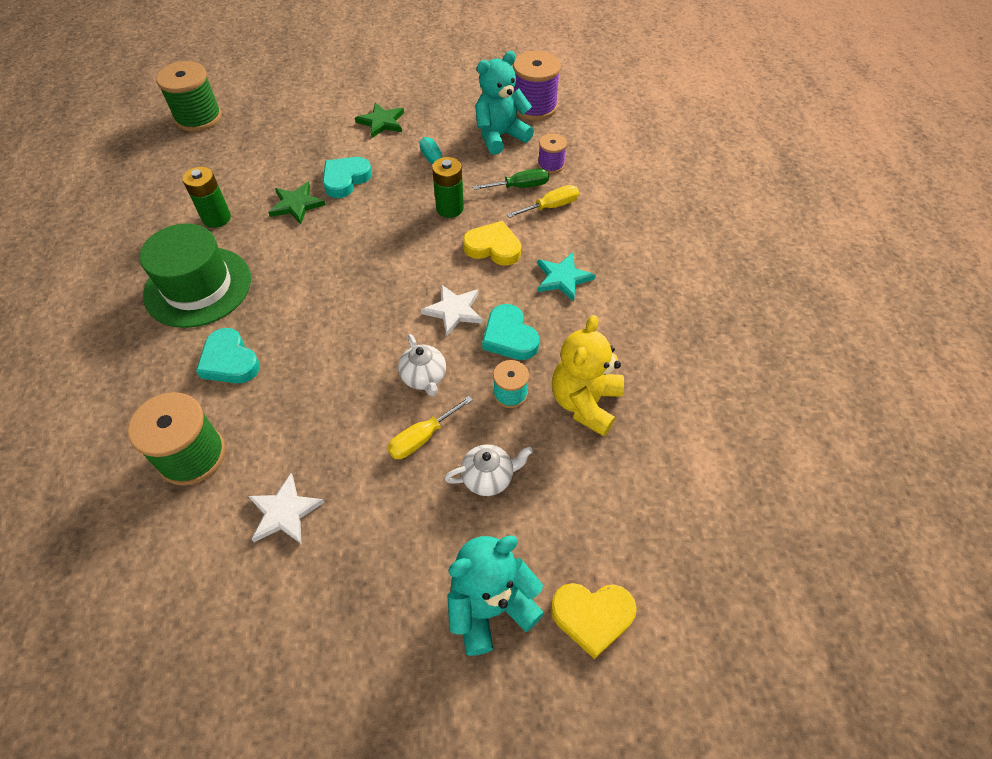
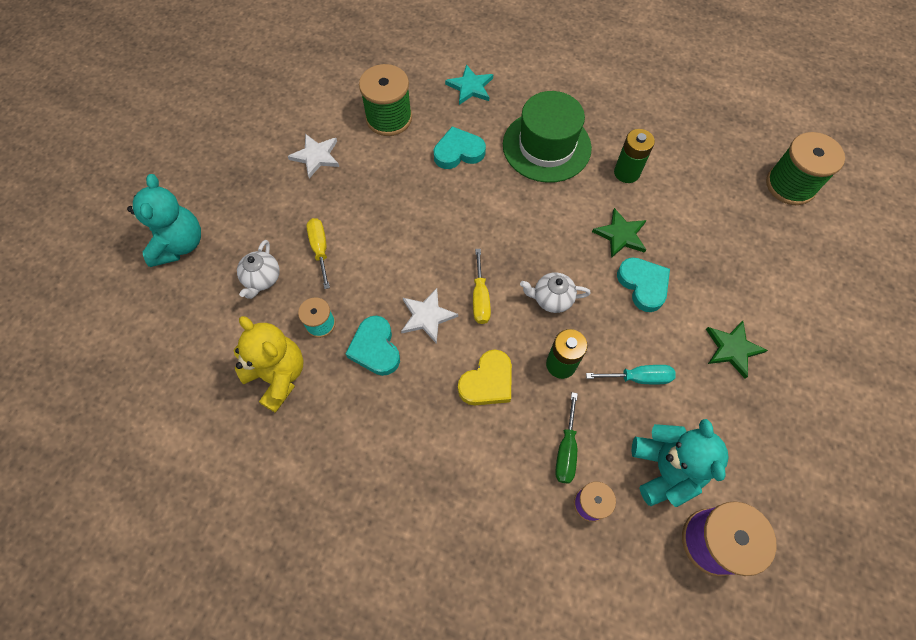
camera: 115 degrees right, 10 degrees up
white teapot [398,334,446,396] -> white teapot moved to [520,272,591,313]
turquoise heart [482,304,540,360] -> turquoise heart turned 105 degrees counterclockwise [345,316,400,376]
yellow screwdriver [507,185,579,218] -> yellow screwdriver moved to [473,249,491,324]
turquoise star [537,252,595,302] -> turquoise star moved to [445,64,493,105]
yellow heart [551,583,637,659] -> none

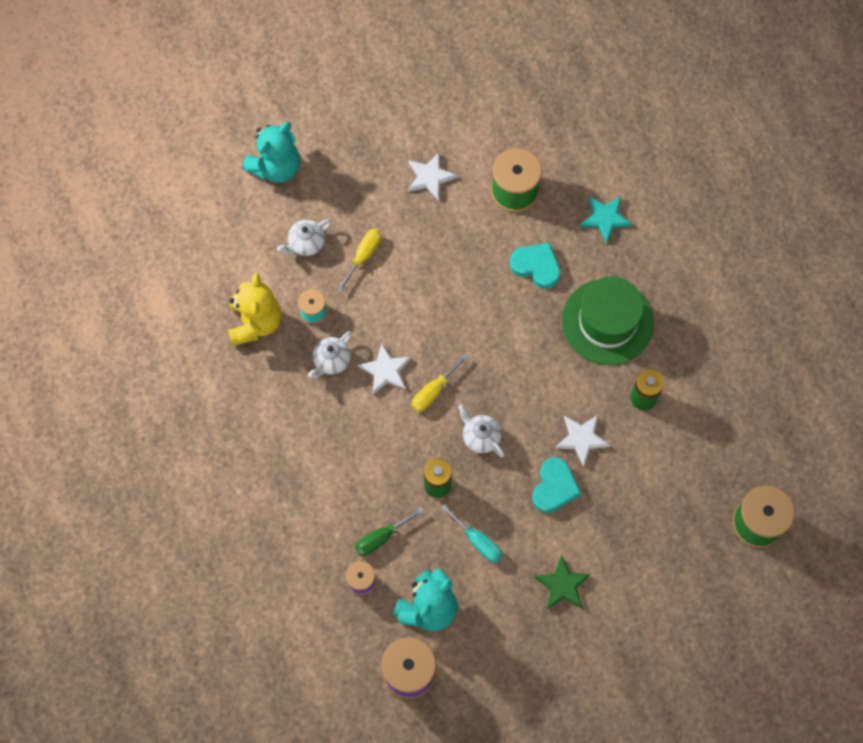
camera: 45 degrees right, 5 degrees up
turquoise heart [345,316,400,376] -> white teapot [308,331,352,378]
yellow heart [458,350,512,405] -> none
green star [592,208,646,258] -> white star [555,415,610,467]

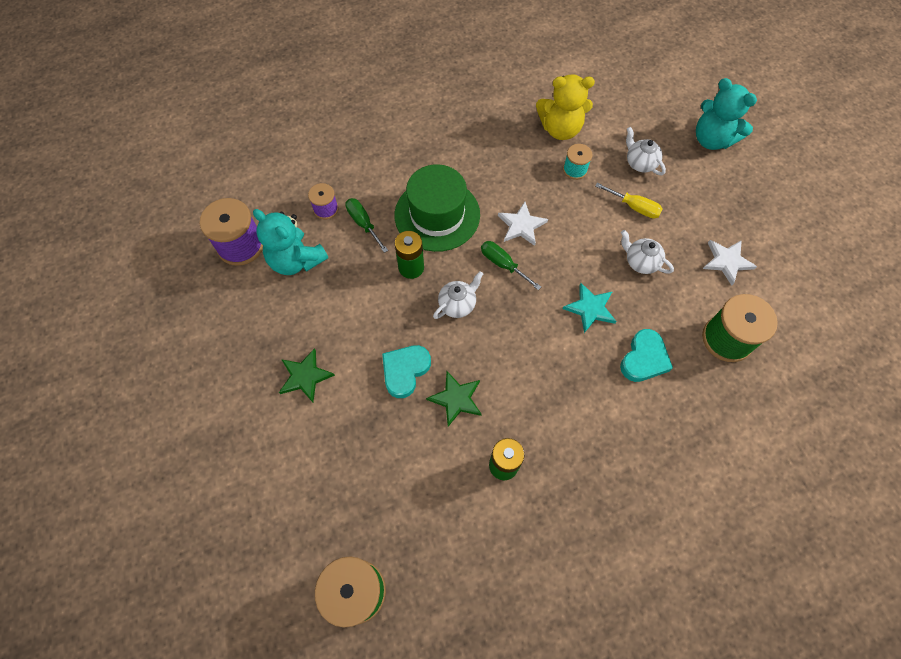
camera: 90 degrees right, 5 degrees down
white teapot [308,331,352,378] -> white teapot moved to [621,230,674,274]
yellow screwdriver [412,353,468,412] -> green screwdriver [481,241,541,290]
turquoise screwdriver [441,504,503,563] -> none
turquoise heart [532,457,581,513] -> turquoise heart turned 105 degrees clockwise [382,345,431,398]
white star [555,415,610,467] -> green star [426,371,482,427]
green hat [562,277,654,365] -> green hat moved to [395,164,480,252]
turquoise star [580,196,633,244] -> turquoise star moved to [563,283,616,333]

